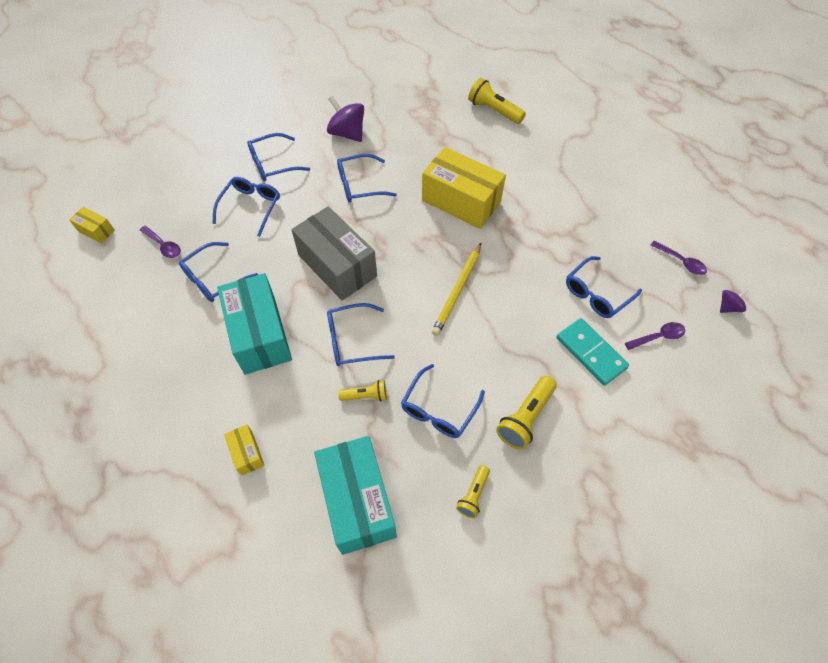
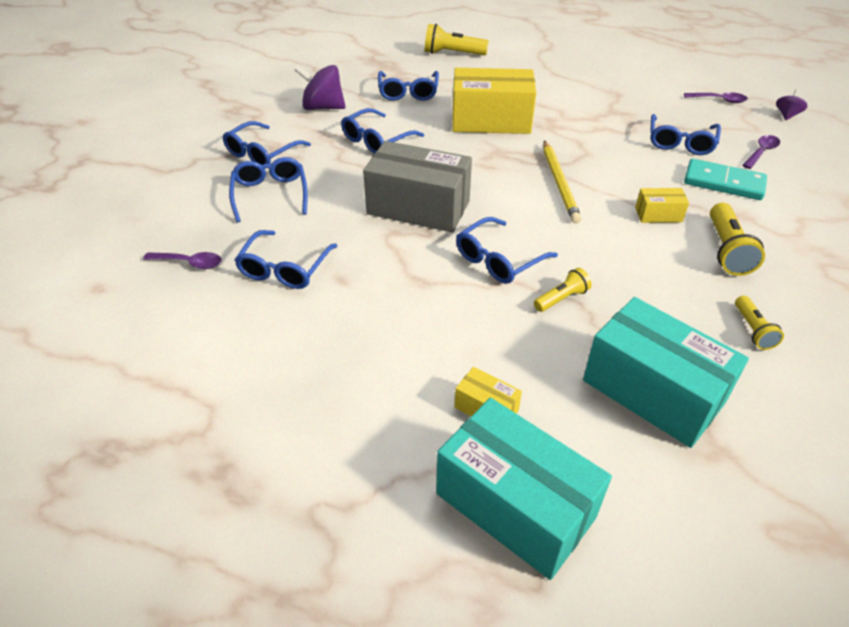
camera: 30 degrees left, 15 degrees down
yellow box [69,207,115,243] -> yellow box moved to [635,188,689,223]
turquoise box [217,273,292,375] -> turquoise box moved to [436,398,612,580]
blue glasses [401,364,485,438] -> blue glasses moved to [378,71,439,101]

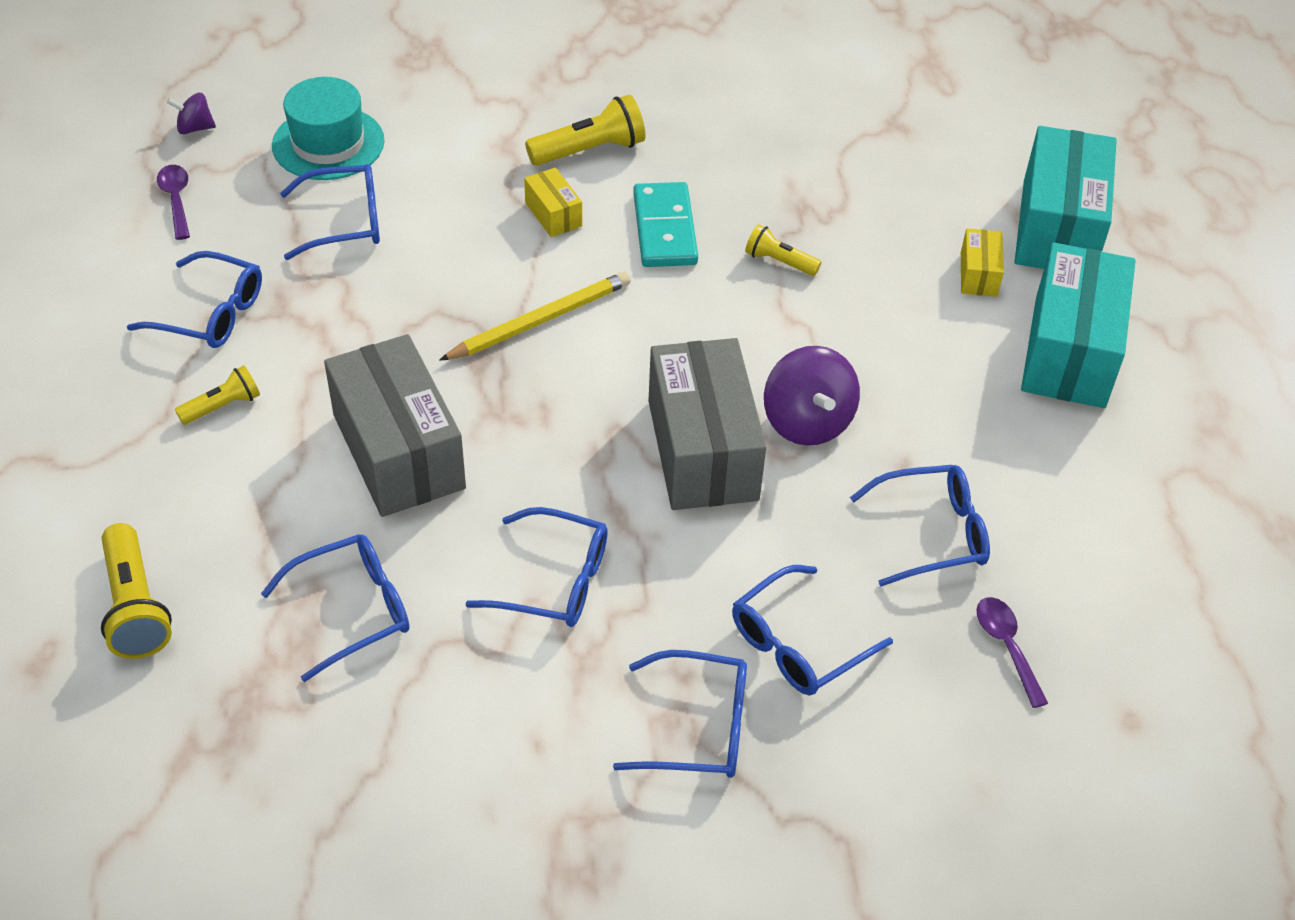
camera: 120 degrees left, 5 degrees up
purple spinning top [295,65,346,110] -> purple spinning top moved to [764,346,860,446]
yellow box [452,68,536,134] -> grey box [324,334,466,517]
blue glasses [456,217,558,284] -> blue glasses moved to [127,251,262,348]
turquoise box [583,297,749,448] -> turquoise box moved to [1021,242,1136,408]
turquoise domino [684,159,767,200] -> turquoise domino moved to [633,182,698,267]
yellow flashlight [735,296,784,350] -> yellow flashlight moved to [175,365,260,425]
purple spoon [742,135,780,169] -> turquoise hat [272,77,385,180]

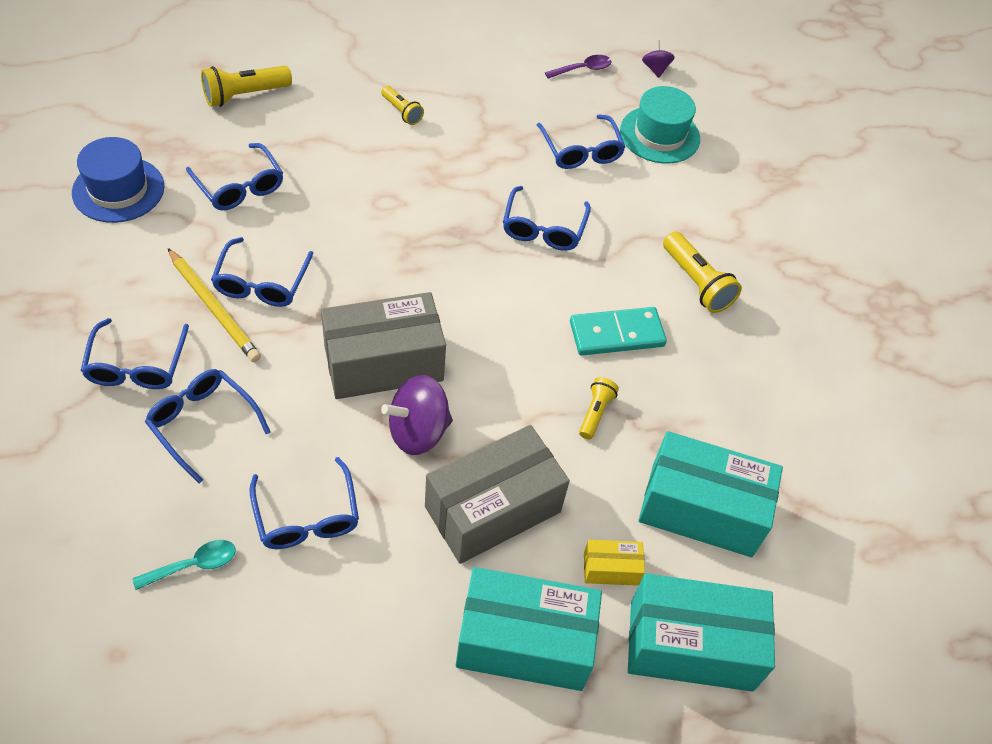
camera: 80 degrees right, 5 degrees up
blue glasses [127,251,262,348] -> blue glasses moved to [503,186,591,251]
grey box [324,334,466,517] -> grey box moved to [425,425,570,564]
yellow pencil [439,272,631,361] -> yellow pencil moved to [168,248,261,362]
yellow box [524,167,582,237] -> none
purple spoon [977,597,1048,708] -> turquoise spoon [133,540,236,590]
none -> blue hat [72,137,164,223]
none -> turquoise box [639,431,783,557]

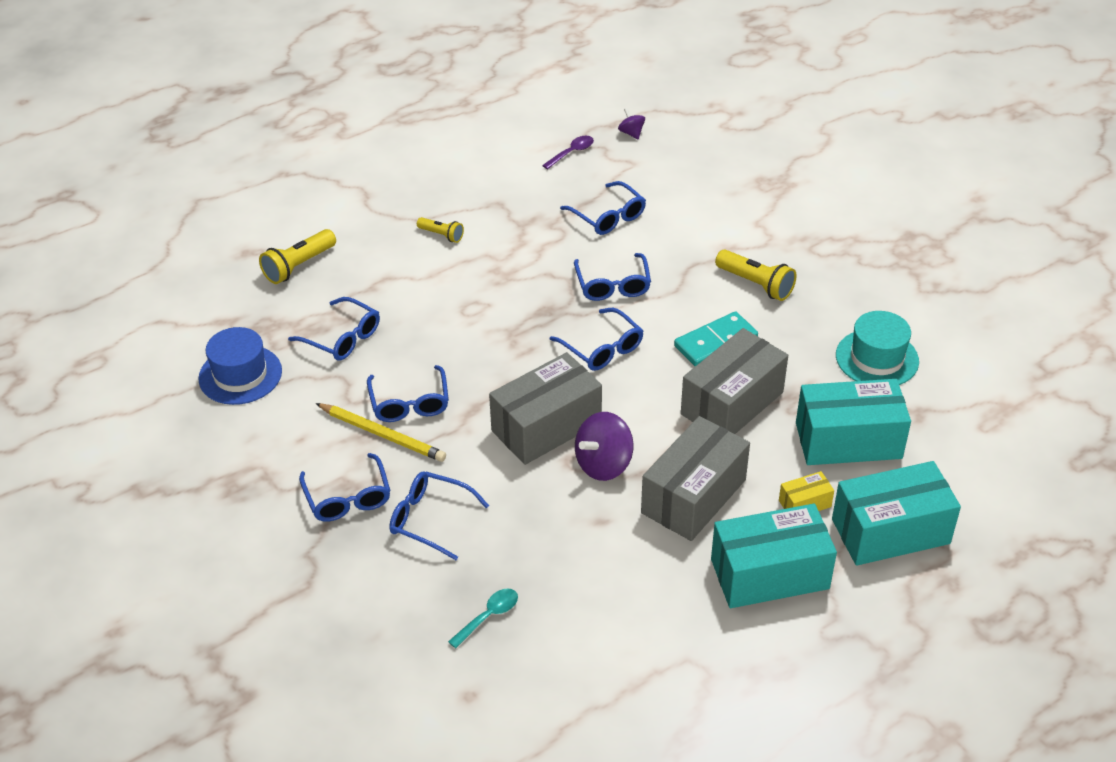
camera: 15 degrees left, 10 degrees down
blue glasses [250,457,359,549] -> blue glasses moved to [550,308,643,371]
yellow flashlight [579,377,619,439] -> grey box [681,328,788,434]
turquoise hat [620,86,700,164] -> turquoise hat moved to [836,311,919,385]

